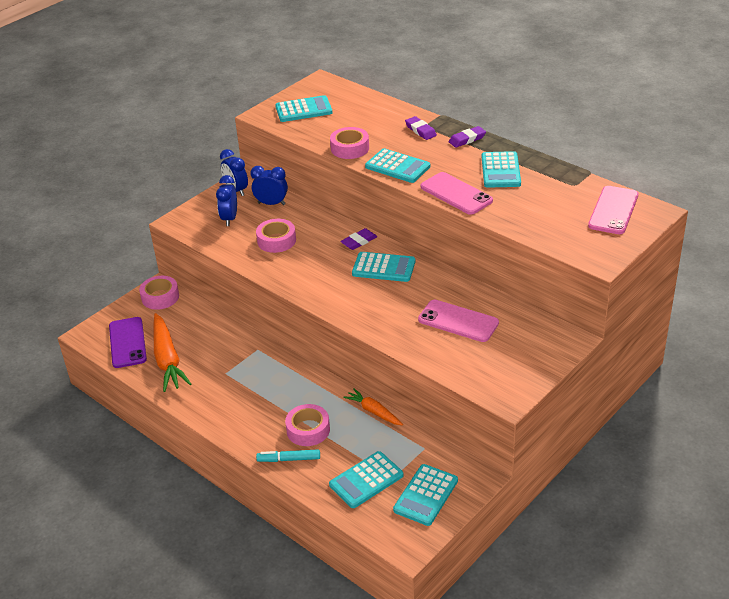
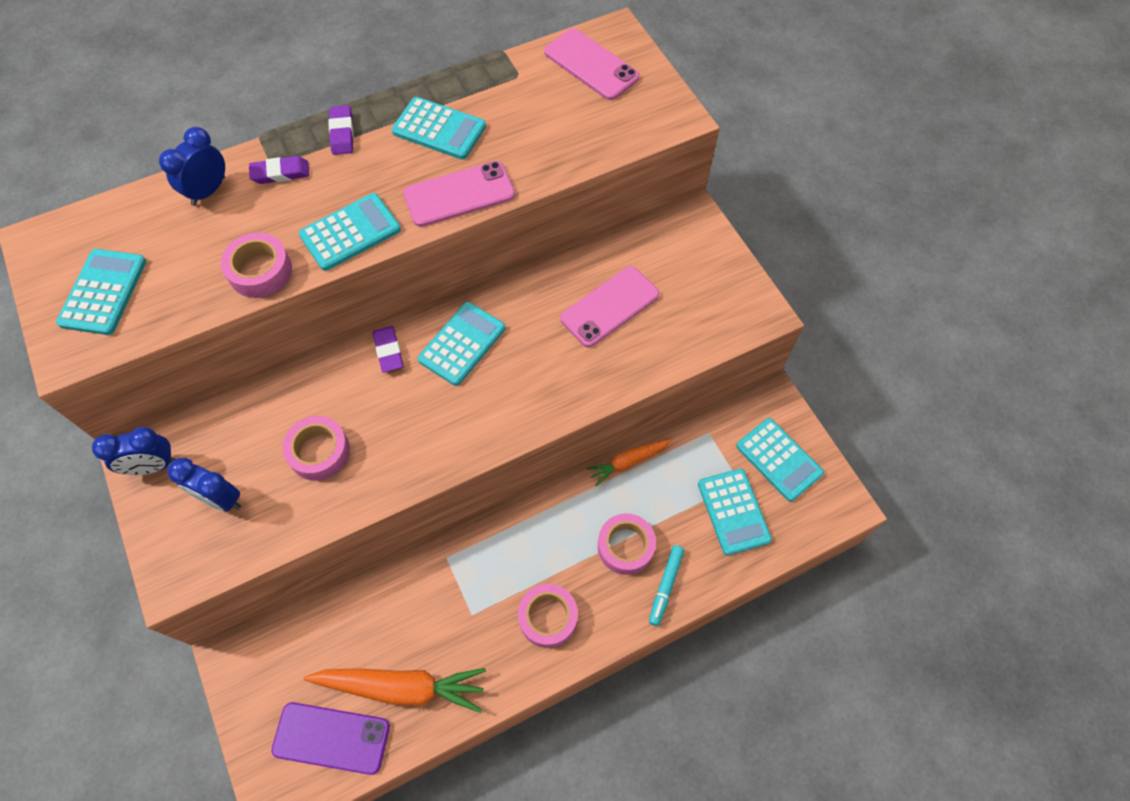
camera: 70 degrees left, 25 degrees up
pink tape [139,276,179,310] -> pink tape moved to [518,584,578,648]
blue clock [250,166,288,205] -> blue clock moved to [159,127,225,206]

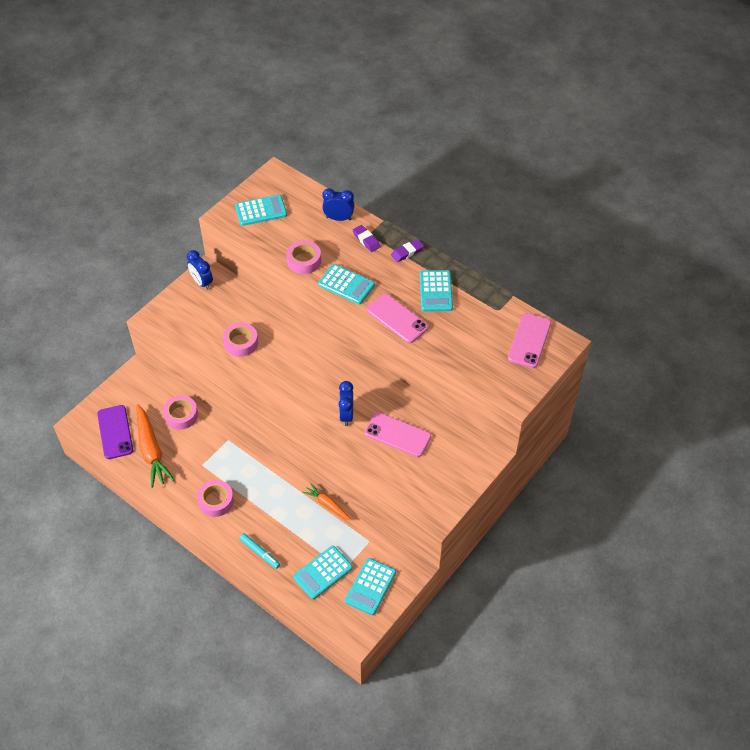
camera: 65 degrees right, 10 degrees down
blue clock [167,458,241,512] -> blue clock moved to [338,381,353,426]
purple eraser [373,326,403,372] -> none
turquoise calculator [418,302,505,386] -> none
pink tape [598,513,656,575] -> pink tape moved to [163,395,198,430]
turquoise marker [649,545,684,626] -> turquoise marker turned 135 degrees counterclockwise [239,533,280,569]

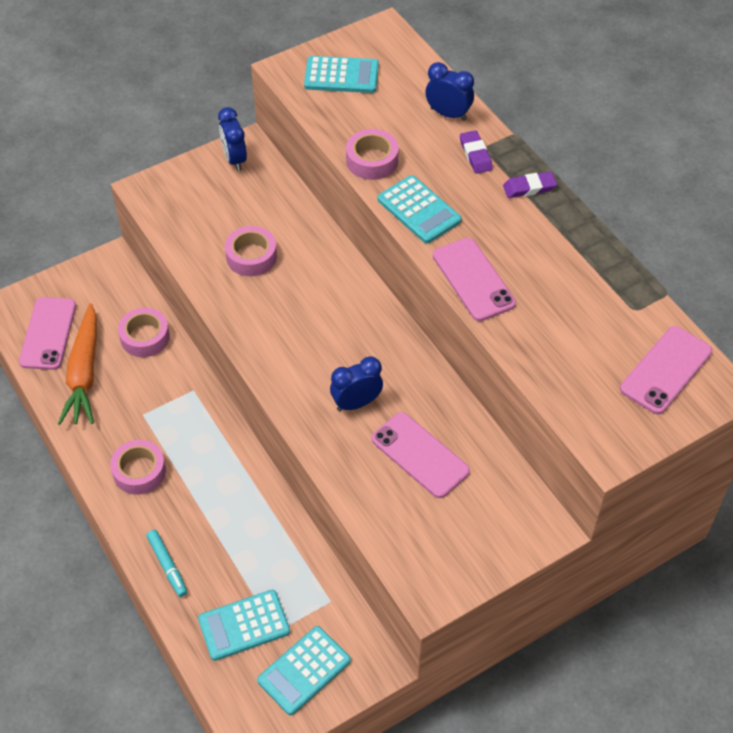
camera: 20 degrees right, 0 degrees up
purple phone [97,405,133,459] -> pink phone [19,297,76,370]
orange carrot [302,483,352,521] -> none
blue clock [338,381,353,426] -> blue clock turned 45 degrees clockwise [330,356,383,411]
turquoise calculator [420,270,453,311] -> none

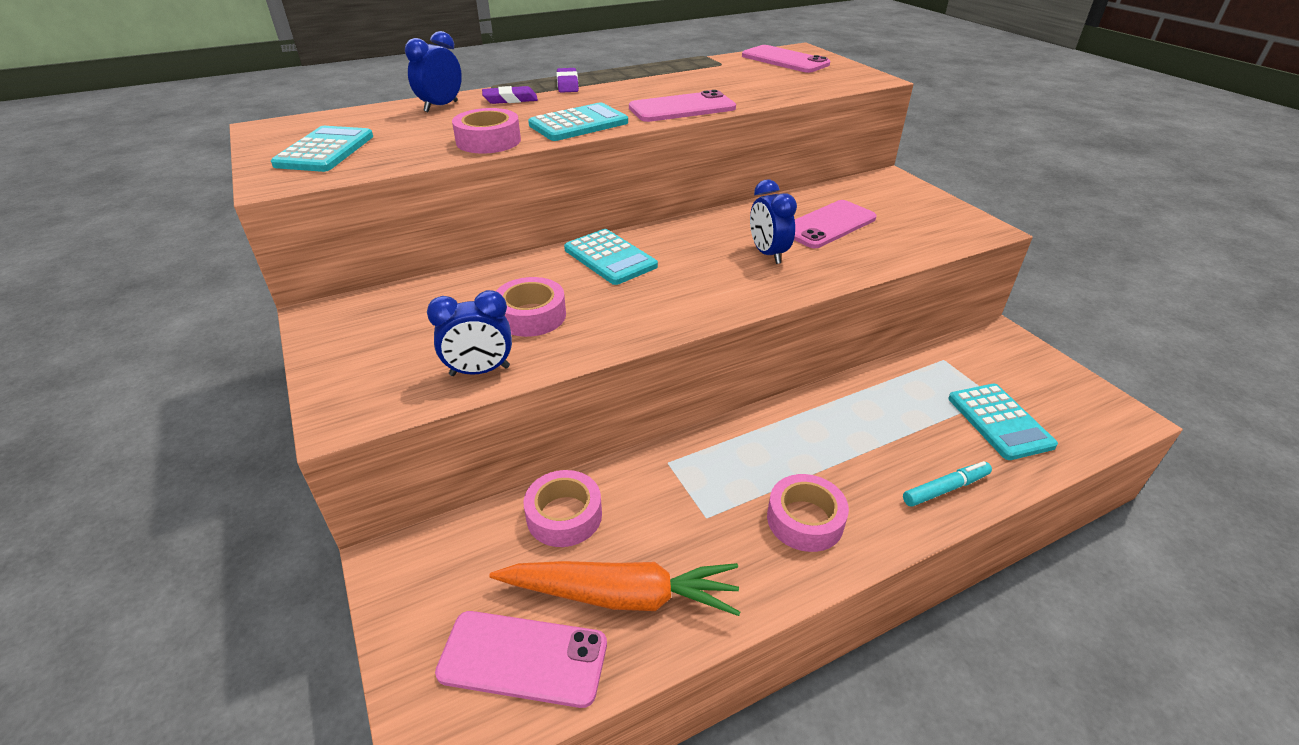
camera: 85 degrees left, 15 degrees down
blue clock [218,107,247,171] -> blue clock moved to [427,290,512,376]
turquoise calculator [257,626,351,715] -> turquoise calculator moved to [564,229,658,285]

